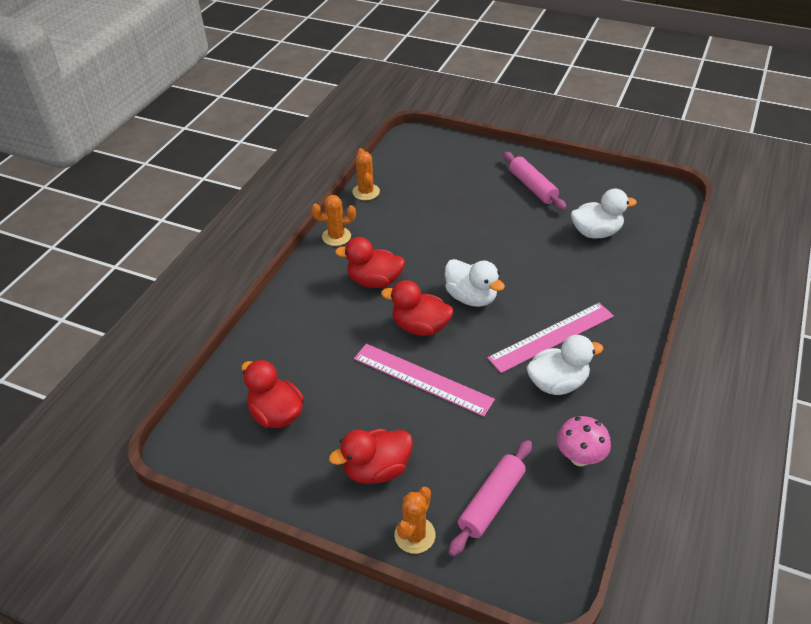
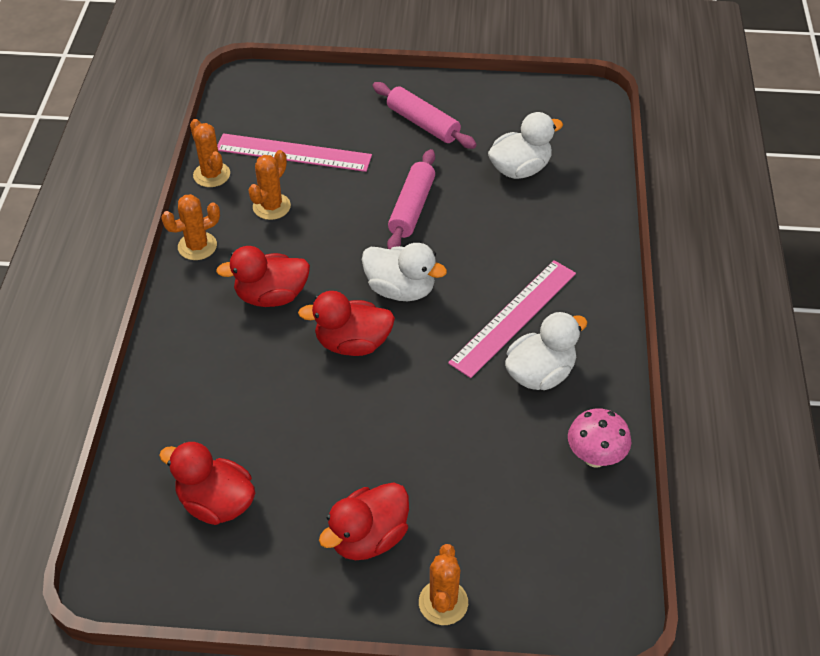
camera: 20 degrees left, 5 degrees up
pink ruler [354,344,495,417] -> pink ruler moved to [217,133,372,172]
pink rolling pin [448,440,532,556] -> pink rolling pin moved to [387,149,435,249]
none -> orange cactus [248,150,291,220]

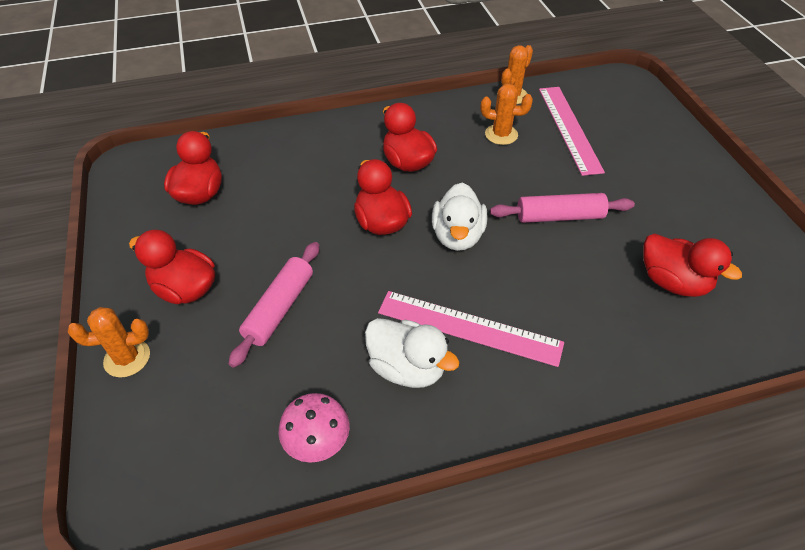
camera: 70 degrees right, 0 degrees up
orange cactus [161,194,220,260] -> none
pink rolling pin [373,82,477,149] -> pink rolling pin moved to [229,242,320,368]
white duck [488,112,563,179] -> red duck [643,234,742,297]

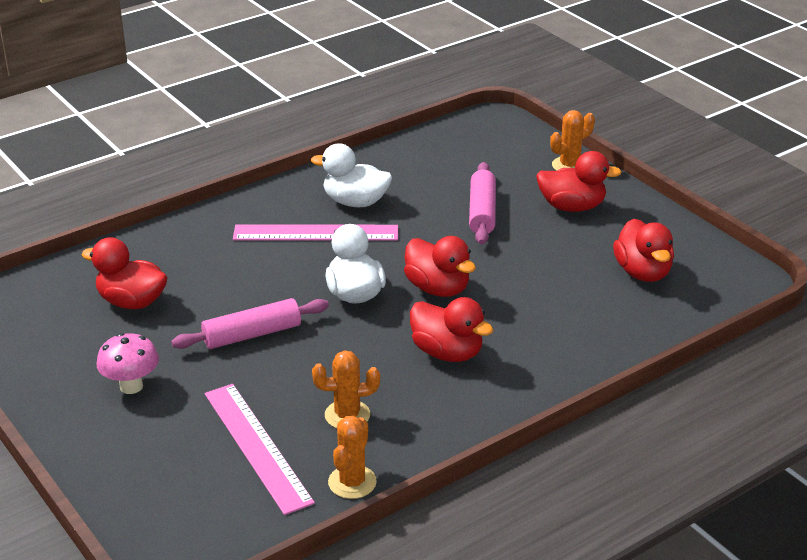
camera: 160 degrees right, 15 degrees down
pink mushroom [279,393,350,463] -> pink mushroom moved to [96,333,159,394]

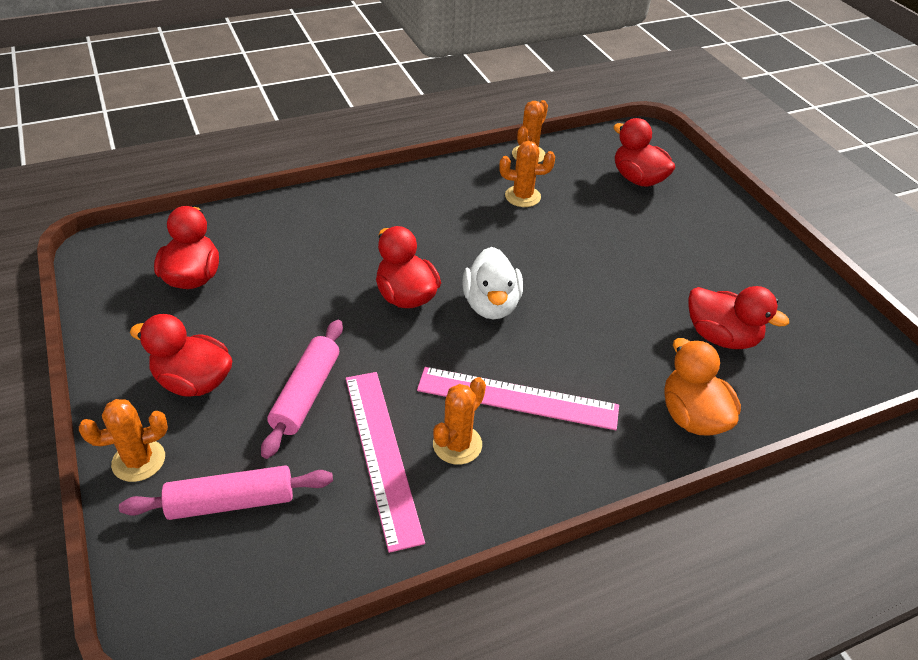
camera: 170 degrees left, 10 degrees up
pink mushroom [96,333,159,394] -> none
pink rolling pin [171,298,329,349] -> pink rolling pin moved to [119,465,333,520]
pink ruler [205,384,315,515] -> pink ruler moved to [346,372,425,553]
white duck [311,143,392,207] -> orange cactus [433,377,486,465]
red duck [410,297,493,362] -> red duck moved to [613,118,675,187]
none -> orange duck [664,338,741,436]

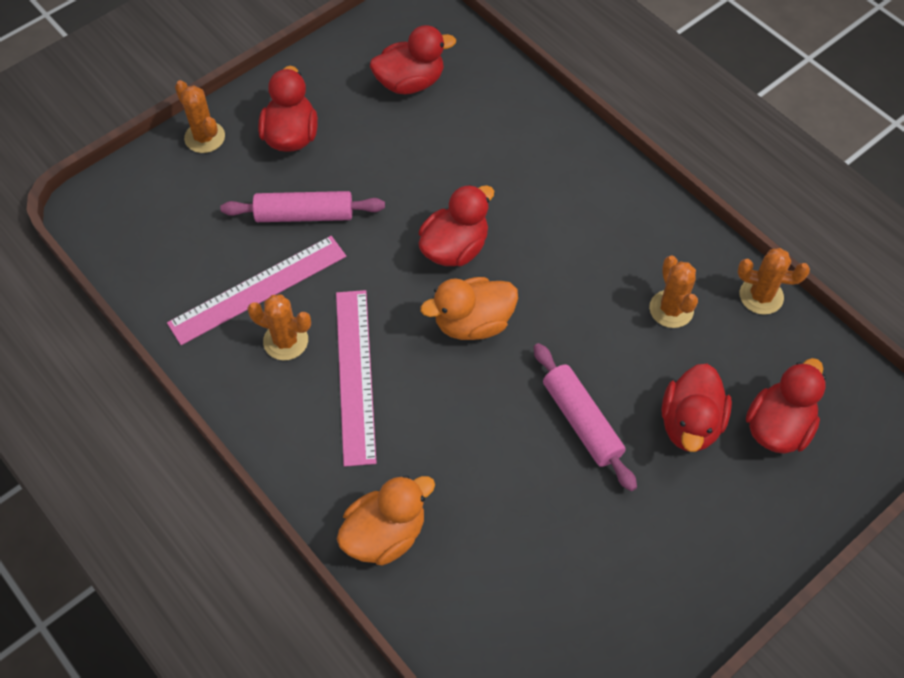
camera: 75 degrees right, 15 degrees up
pink rolling pin [119,465,333,520] -> pink rolling pin moved to [534,343,637,491]
white duck [462,247,523,319] -> orange duck [420,277,518,340]
red duck [688,286,789,349] -> red duck moved to [662,364,732,452]

